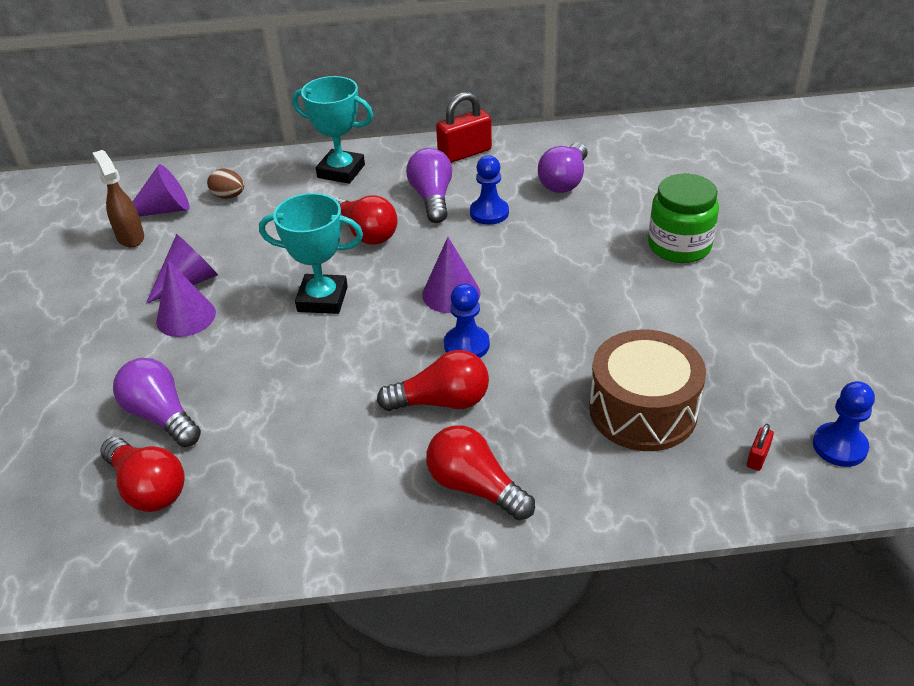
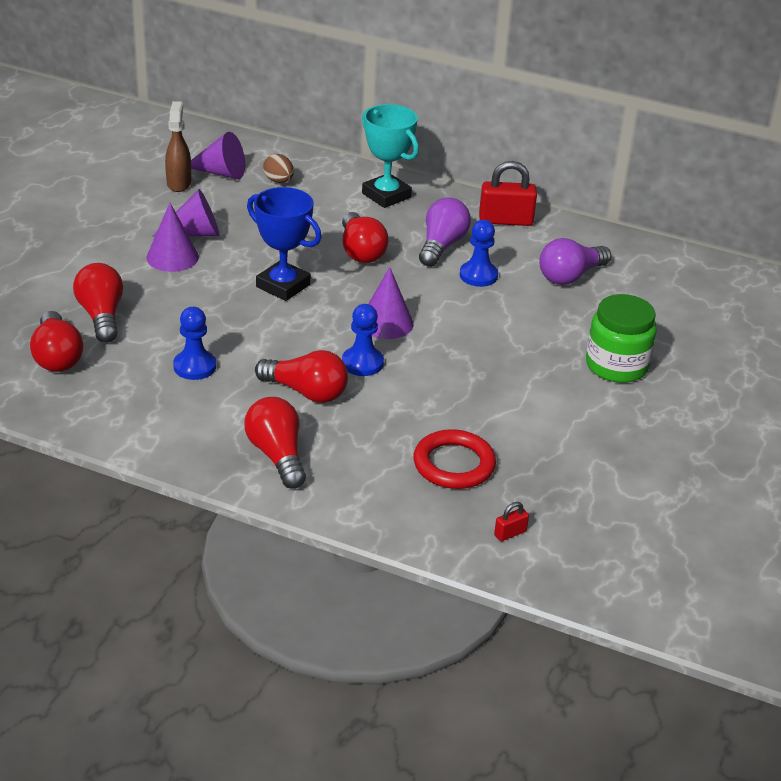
camera: 25 degrees right, 5 degrees down
purple light bulb [113,358,201,447] -> red light bulb [73,263,123,343]
turquoise trophy [259,193,363,314] -> blue trophy [247,187,321,301]
brown drum [589,329,706,451] -> red ring [414,429,496,489]
blue pawn [813,381,875,467] -> blue pawn moved to [173,307,216,380]

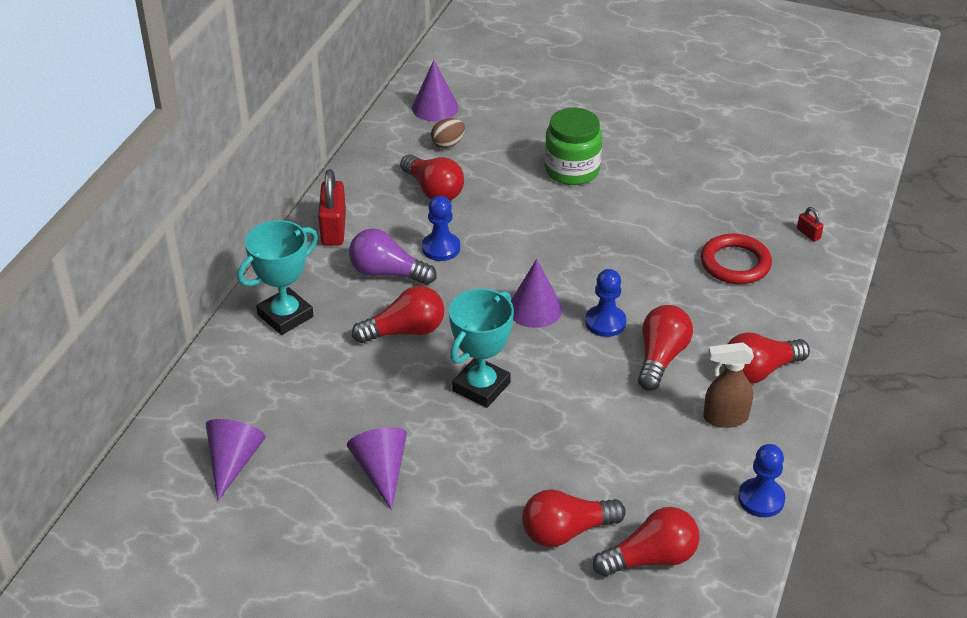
camera: 90 degrees left, 5 degrees up
purple cone [146,203,199,272] -> purple cone moved to [412,60,458,121]
brown spray bottle [165,101,191,192] -> brown spray bottle moved to [703,342,754,428]
blue pawn [173,307,216,380] -> blue pawn moved to [738,444,786,517]
blue trophy [247,187,321,301] -> turquoise trophy [449,289,514,408]
brown egg [263,154,294,183] -> brown egg moved to [431,118,465,148]
purple light bulb [539,238,611,285] -> red light bulb [400,154,464,201]

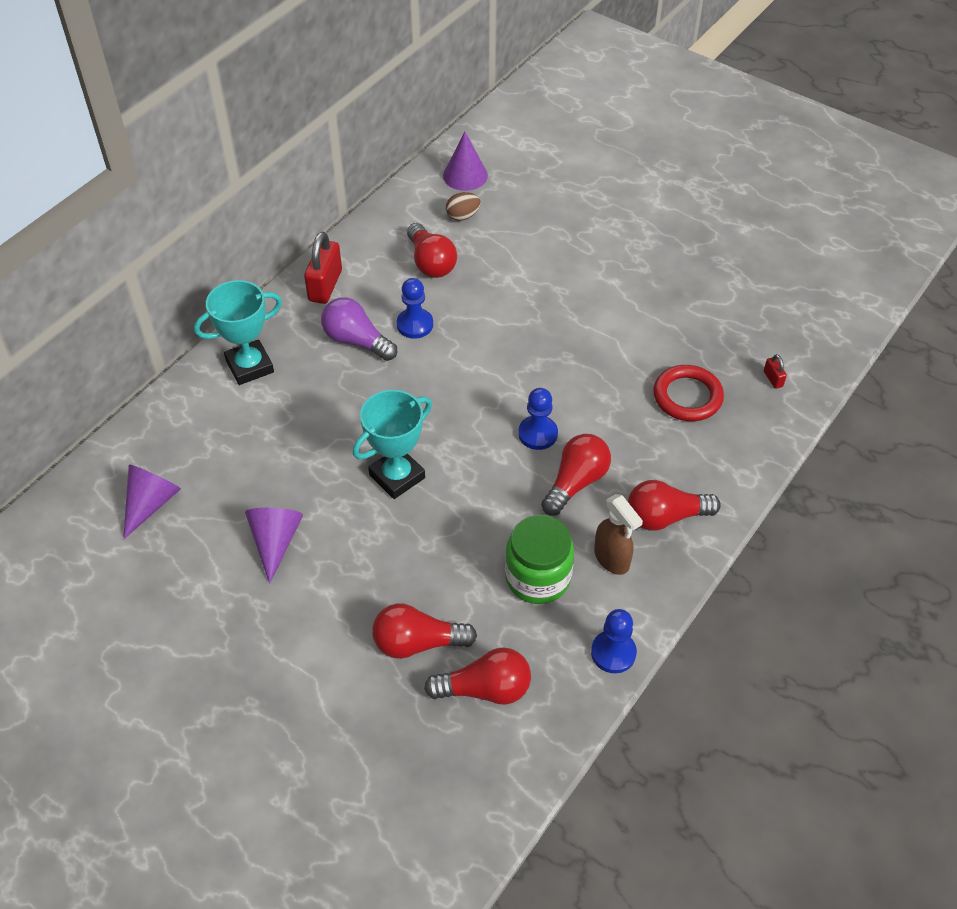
camera: 15 degrees right, 10 degrees up
red light bulb [352,286,444,343] -> none
purple cone [511,259,562,328] -> none
green jar [545,108,602,185] -> green jar moved to [505,515,574,604]
brown spray bottle [703,342,754,428] -> brown spray bottle turned 135 degrees counterclockwise [594,494,643,575]

